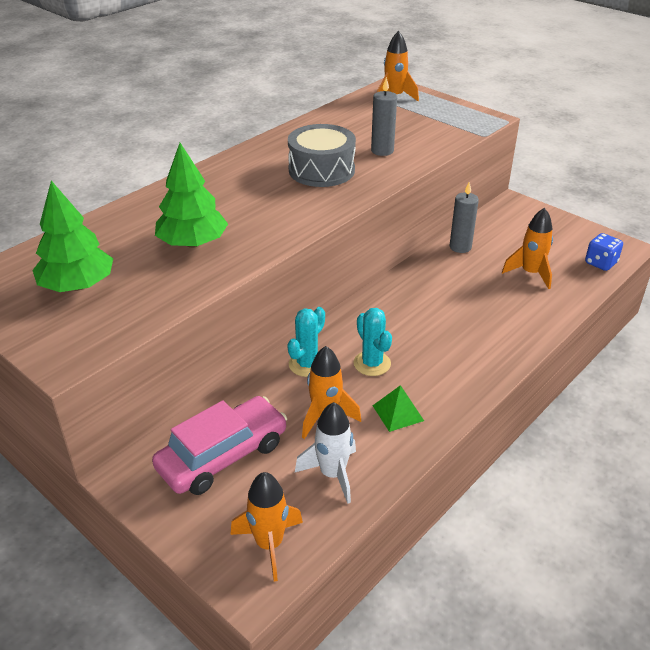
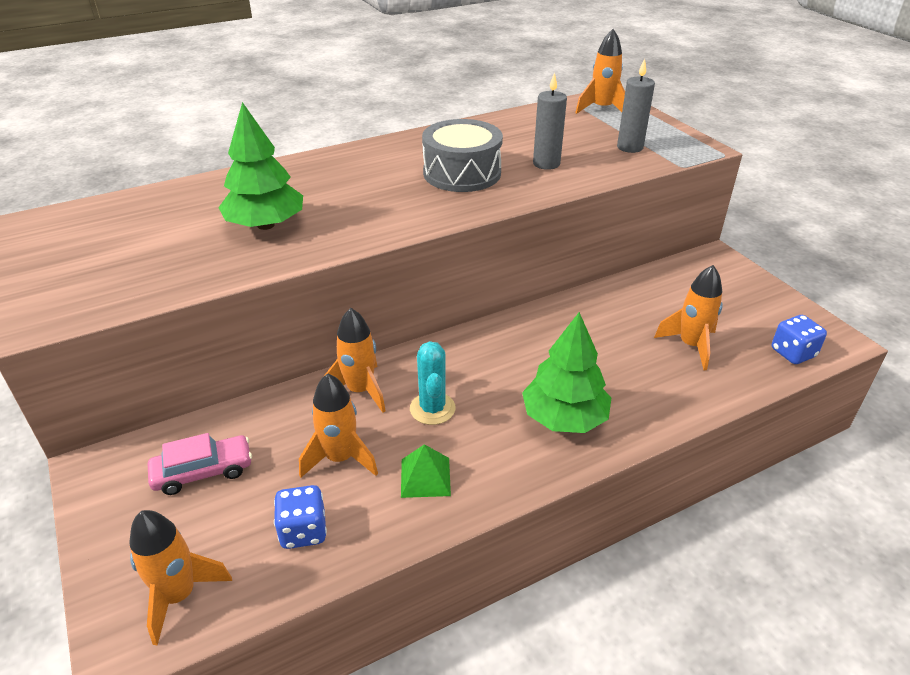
camera: 20 degrees right, 0 degrees up
green tree [32,181,113,292] -> green tree moved to [522,312,611,433]
pink car [152,396,287,495] -> pink car [148,433,252,495], size x0.62
turquoise cactus [287,307,325,377] -> orange rocket [322,308,386,413]
white rocket [295,402,356,504] -> blue dice [274,485,327,549]
grey candle [450,182,479,253] -> grey candle moved to [617,59,655,153]

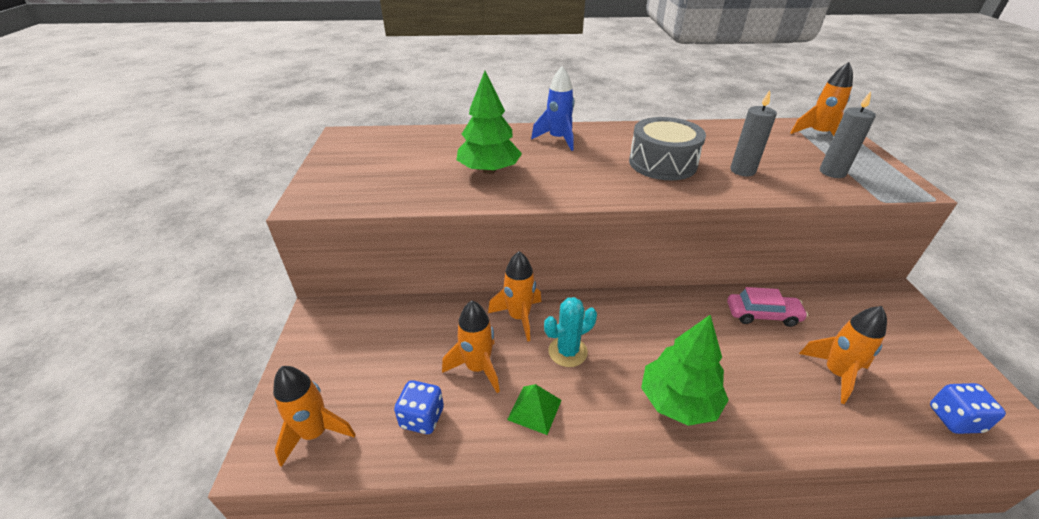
camera: 25 degrees right, 0 degrees up
pink car [148,433,252,495] -> pink car moved to [727,287,808,327]
turquoise cactus [410,341,455,425] -> turquoise cactus turned 45 degrees clockwise [544,297,597,367]
none -> blue rocket [531,66,575,151]

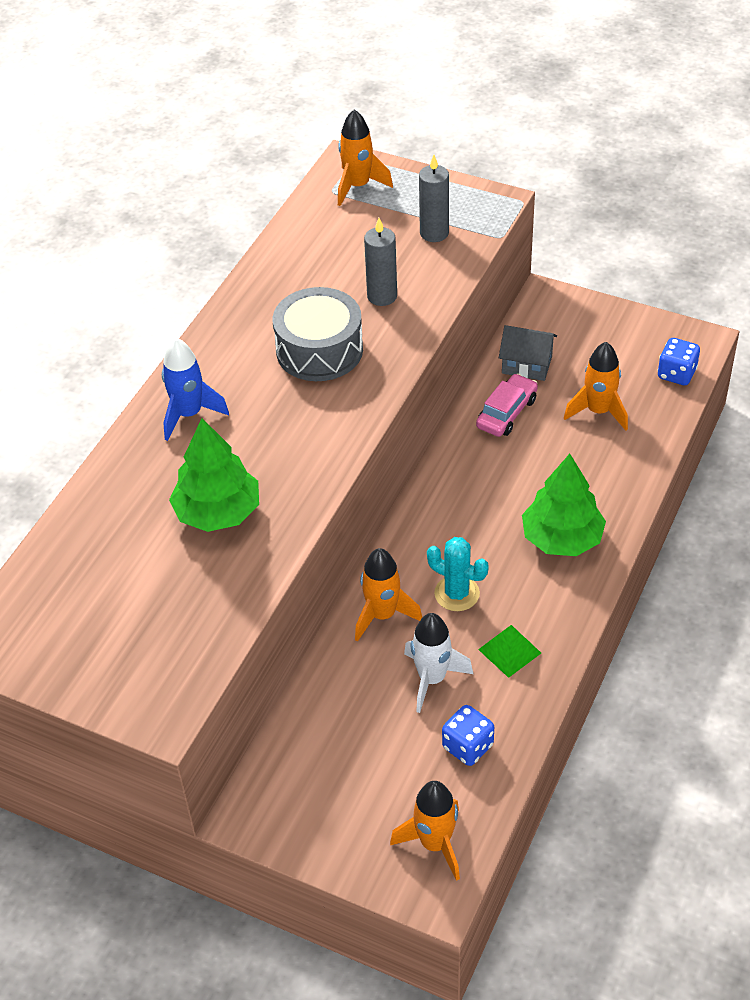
camera: 60 degrees left, 10 degrees up
orange rocket [442,300,500,393] -> white rocket [404,613,473,713]
turquoise cactus [544,297,597,367] -> turquoise cactus turned 60 degrees counterclockwise [427,537,489,611]
none -> grey house [499,325,557,381]

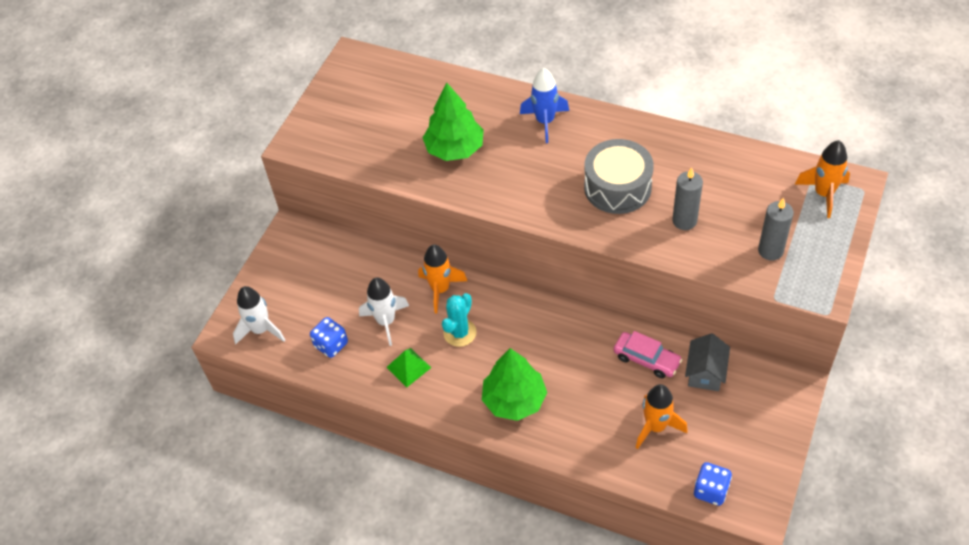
camera: 90 degrees right, 5 degrees up
orange rocket [390,781,460,881] -> white rocket [233,286,285,344]

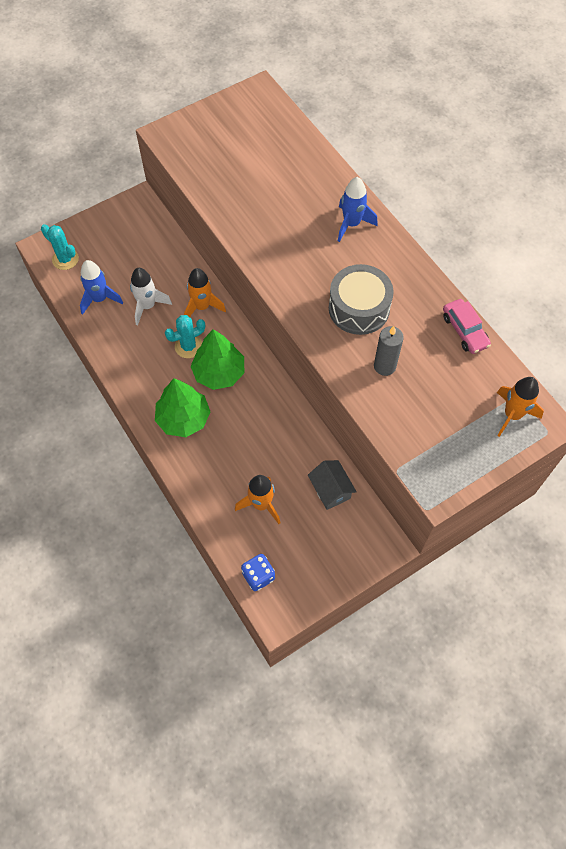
camera: 30 degrees right, 10 degrees up
white rocket [233,286,285,344] -> turquoise cactus [41,224,79,270]
blue dice [310,317,348,358] -> blue rocket [80,260,123,315]
green pyramid [386,348,431,387] -> none
green tree [422,83,484,161] -> green tree moved to [190,329,244,390]
pink car [614,331,682,378] -> pink car moved to [443,299,491,354]
grey house [685,333,730,391] -> grey house turned 75 degrees counterclockwise [308,460,357,510]
grey candle [758,198,794,260] -> none

